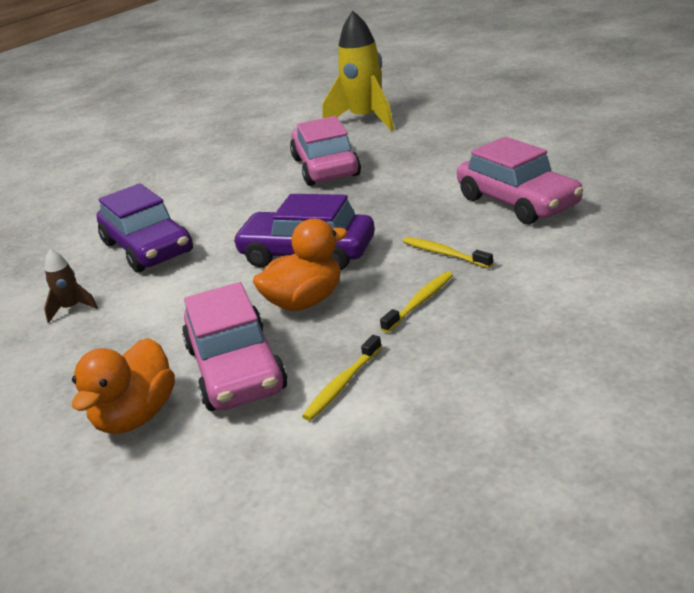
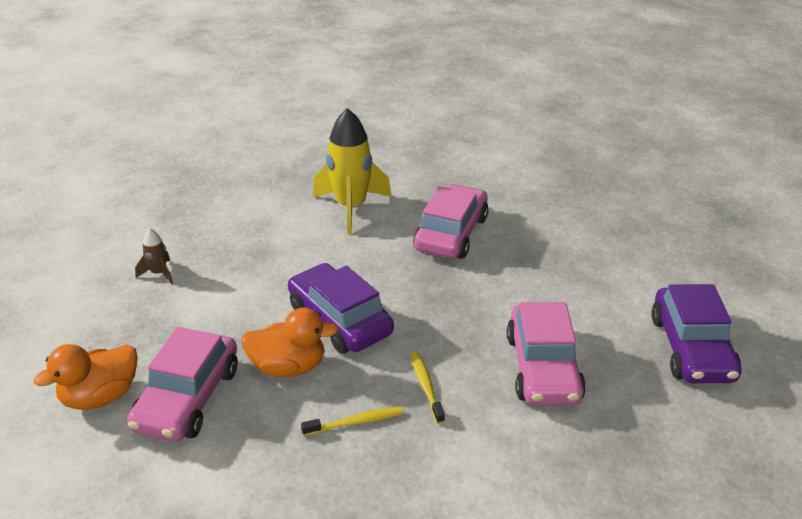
camera: 30 degrees right, 5 degrees up
purple car [97,183,193,272] -> purple car moved to [651,284,741,383]
yellow toothbrush [302,335,382,421] -> none
yellow rocket [322,11,394,131] -> yellow rocket moved to [313,108,392,235]

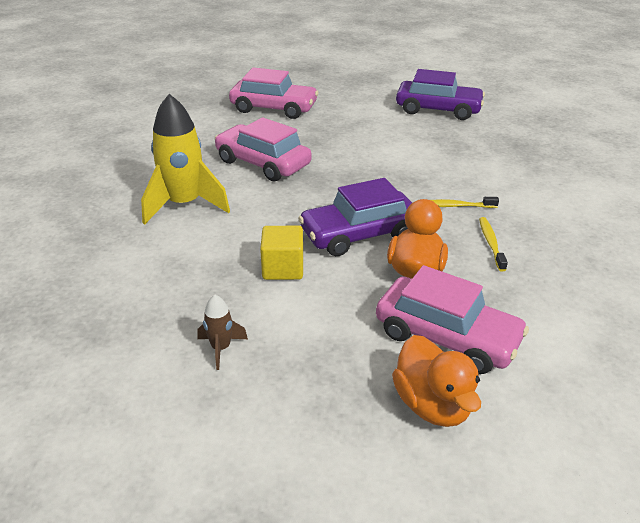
camera: 75 degrees left, 0 degrees up
pink car [507,302,586,405] -> pink car moved to [229,67,319,119]
none -> yellow cube [260,226,303,280]

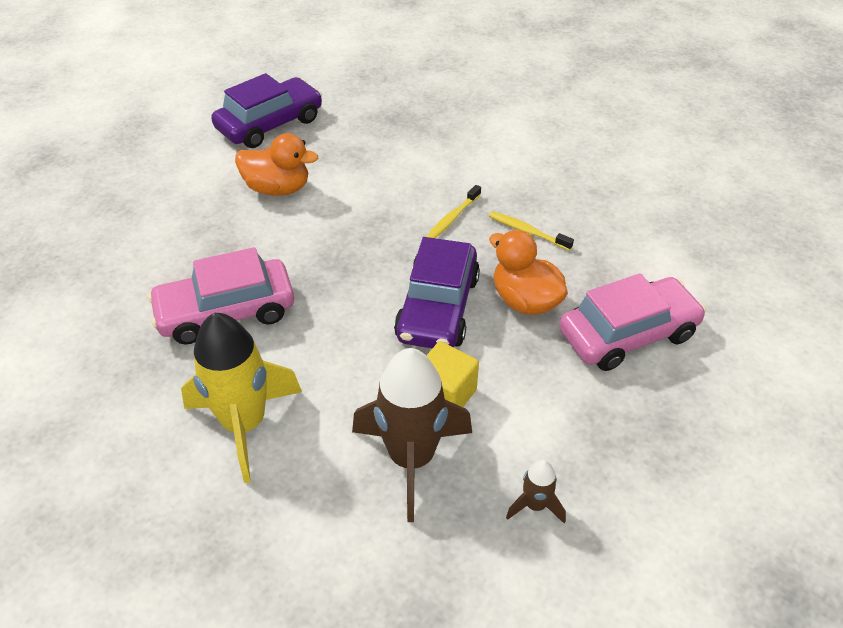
camera: 55 degrees left, 10 degrees up
pink car [229,67,319,119] -> none
orange duck [392,335,481,427] -> orange duck moved to [235,133,318,196]
none -> brown rocket [352,348,472,522]

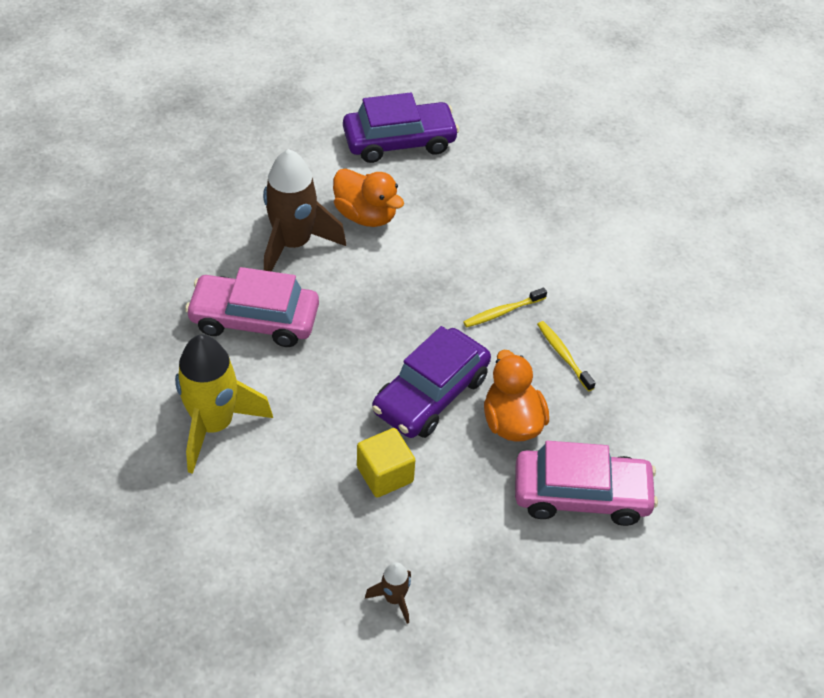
camera: 25 degrees right, 5 degrees up
brown rocket [352,348,472,522] -> brown rocket moved to [263,149,346,272]

